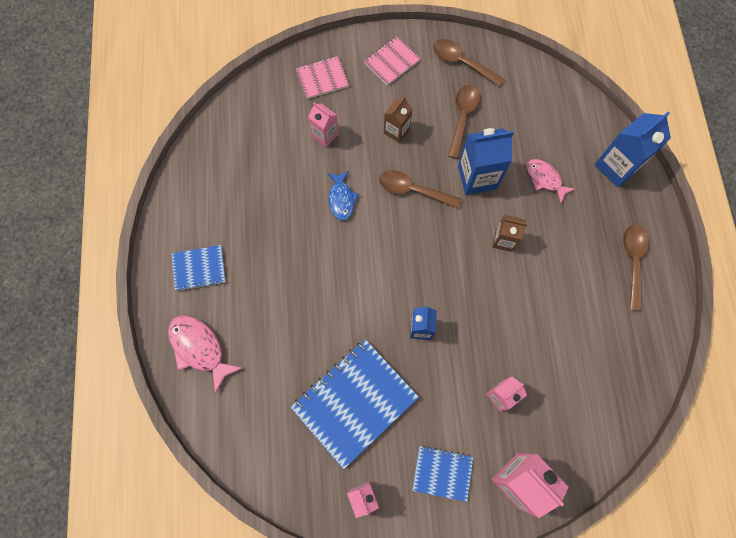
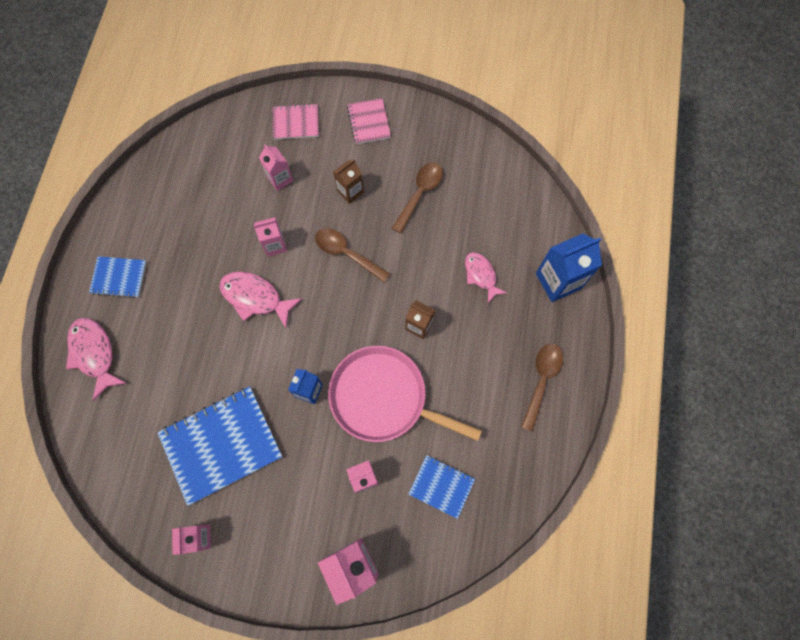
camera: 15 degrees right, 0 degrees up
blue fish [327,171,359,221] -> pink carton [254,217,287,257]
pink notebook [364,36,421,86] -> pink notebook turned 75 degrees counterclockwise [347,98,391,144]
blue notebook [412,446,473,502] -> blue notebook moved to [409,455,475,519]
brown spoon [433,39,504,86] -> none
blue carton [458,128,514,195] -> none
none -> pink fish [219,272,302,328]
none -> pink pan [328,346,482,442]

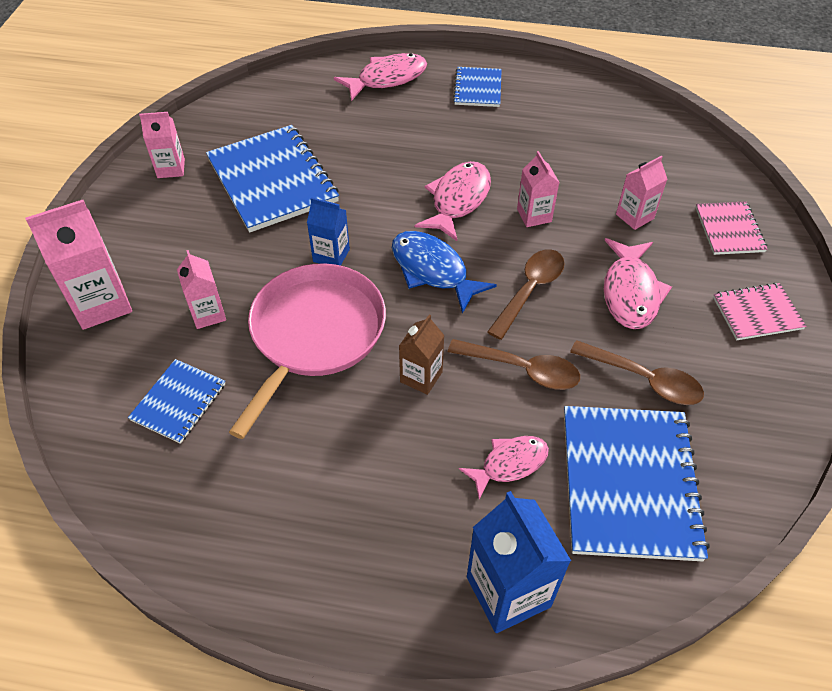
camera: 90 degrees right, 20 degrees down
brown carton [333,159,364,204] -> pink fish [604,238,672,329]
brown spoon [521,343,563,432] -> brown spoon moved to [448,339,580,390]
none -> blue fish [392,231,497,314]
none -> blue notebook [564,406,710,561]

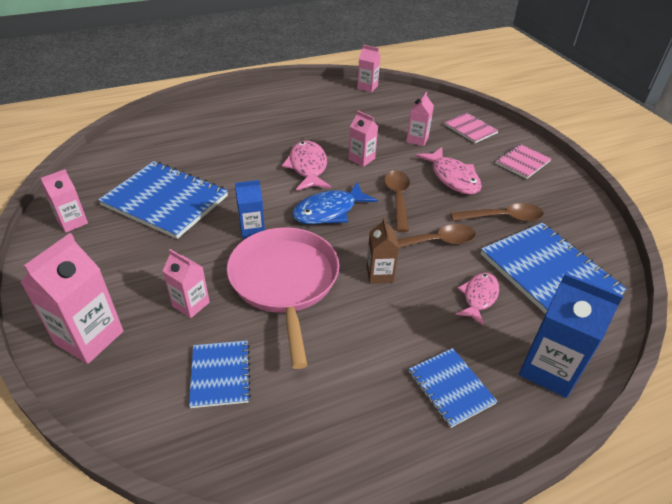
camera: 35 degrees left, 10 degrees down
pink fish [334,53,427,101] -> none
blue fish [392,231,497,314] -> blue fish turned 45 degrees counterclockwise [292,182,378,224]
blue notebook [453,67,502,107] -> blue notebook moved to [409,348,498,428]
none -> pink carton [357,45,381,92]

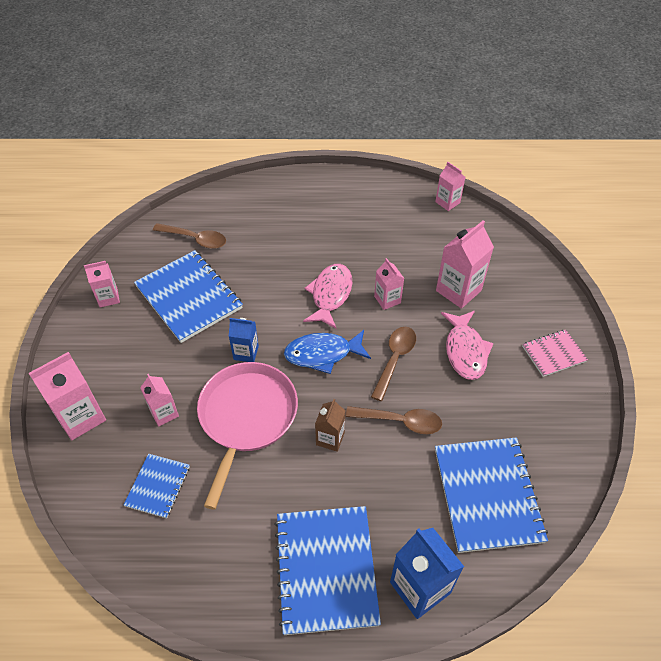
camera: 25 degrees right, 10 degrees up
pink carton [406,92,434,146] -> pink carton [436,220,494,309], size x1.68
blue notebook [409,348,498,428] -> blue notebook [274,506,381,635], size x1.89
pink notebook [444,113,499,143] -> none
brown spoon [450,203,544,222] -> brown spoon moved to [153,223,226,249]
pink fish [455,273,499,326] -> none

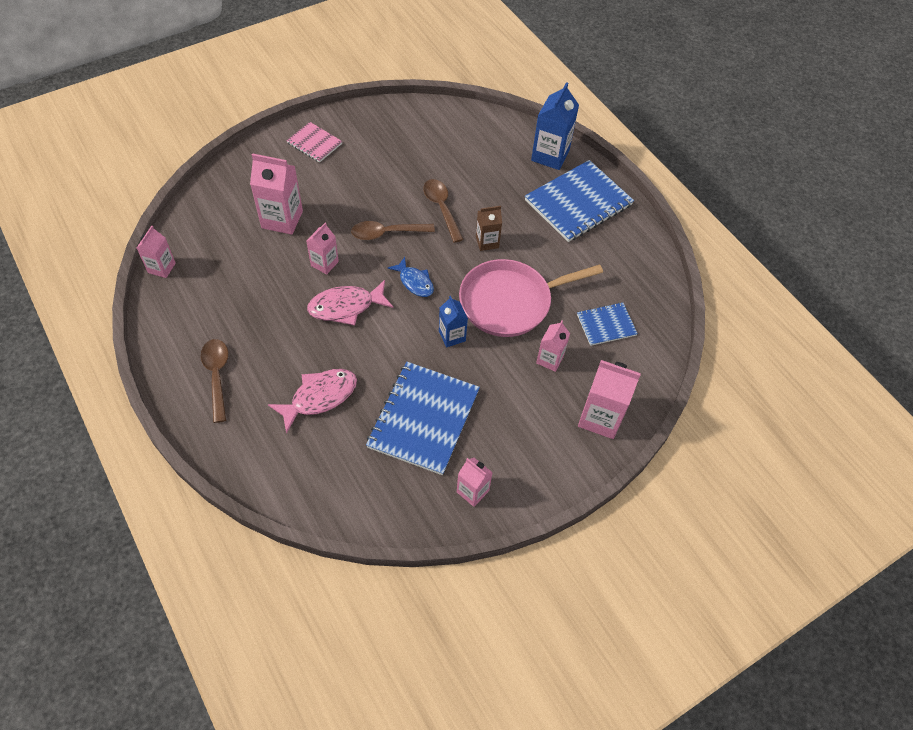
camera: 125 degrees left, 5 degrees up
brown spoon [153,223,226,249] -> brown spoon moved to [201,339,228,423]
blue fish [284,330,371,374] -> blue fish [387,257,434,297], size x0.67
blue notebook [435,437,548,553] -> none
pink fish [441,311,494,380] -> pink fish moved to [268,369,357,434]

